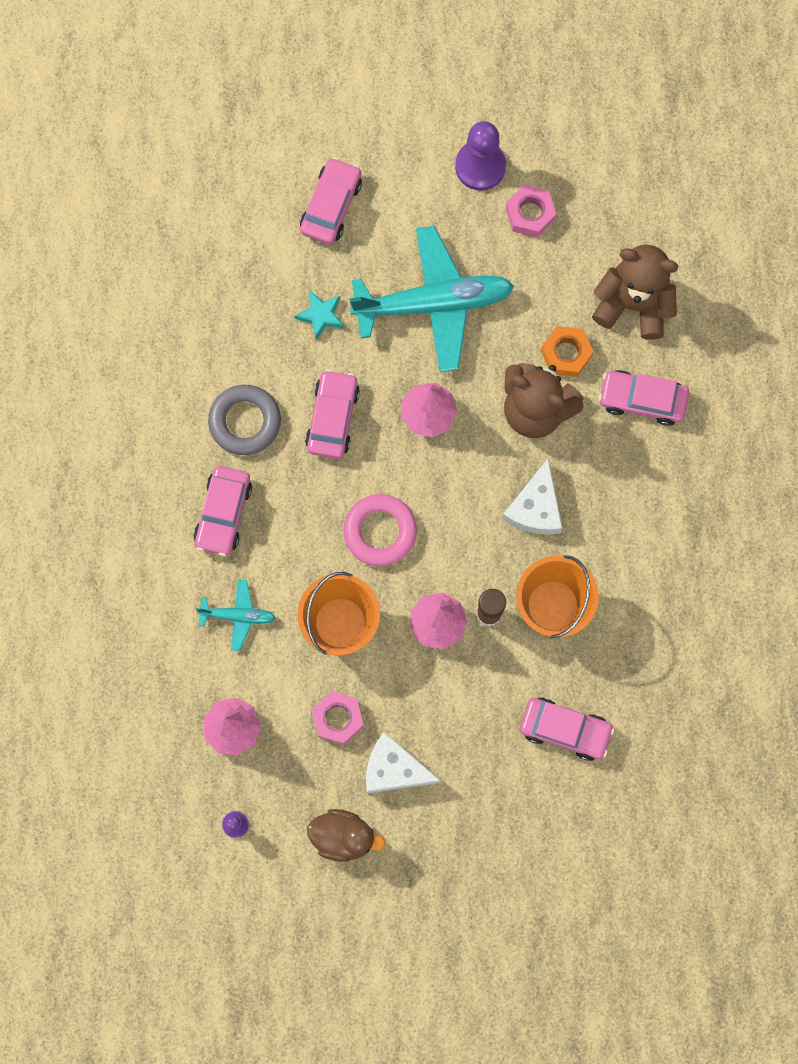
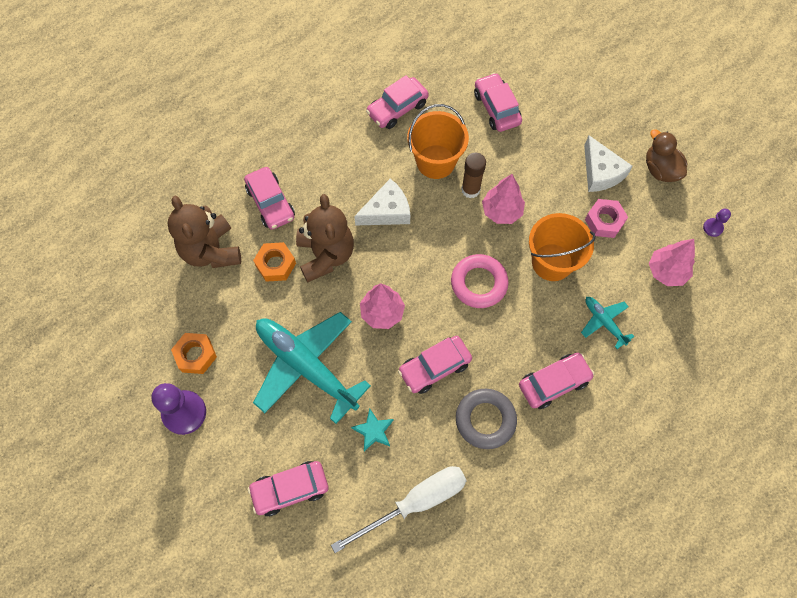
camera: 130 degrees left, 10 degrees down
pink nut [506,185,556,238] -> orange nut [171,333,217,374]
none -> white screwdriver [331,466,467,553]
none -> pink car [366,75,429,129]

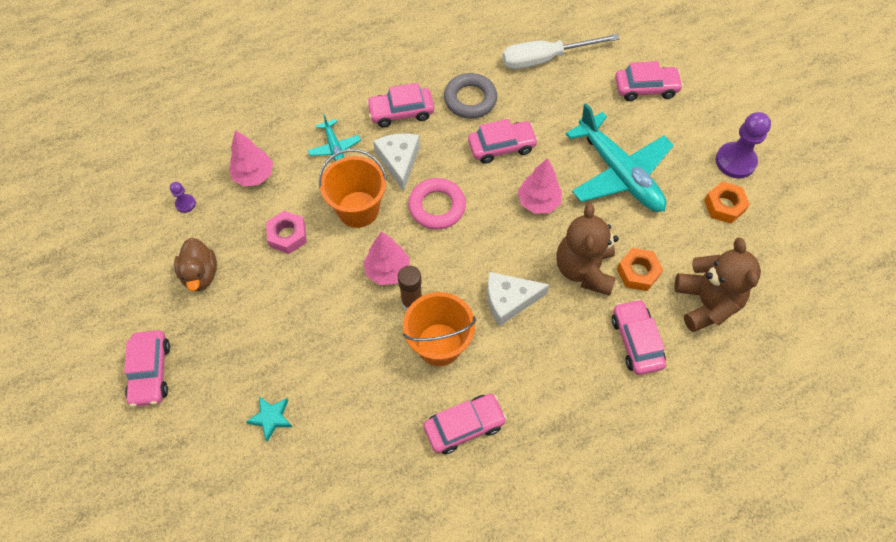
camera: 165 degrees left, 5 degrees down
turquoise star [351,408,393,451] -> turquoise star moved to [246,396,292,442]
pink car [474,73,522,132] -> pink car moved to [124,330,170,407]
white cheese [584,135,633,192] -> white cheese moved to [373,133,420,191]

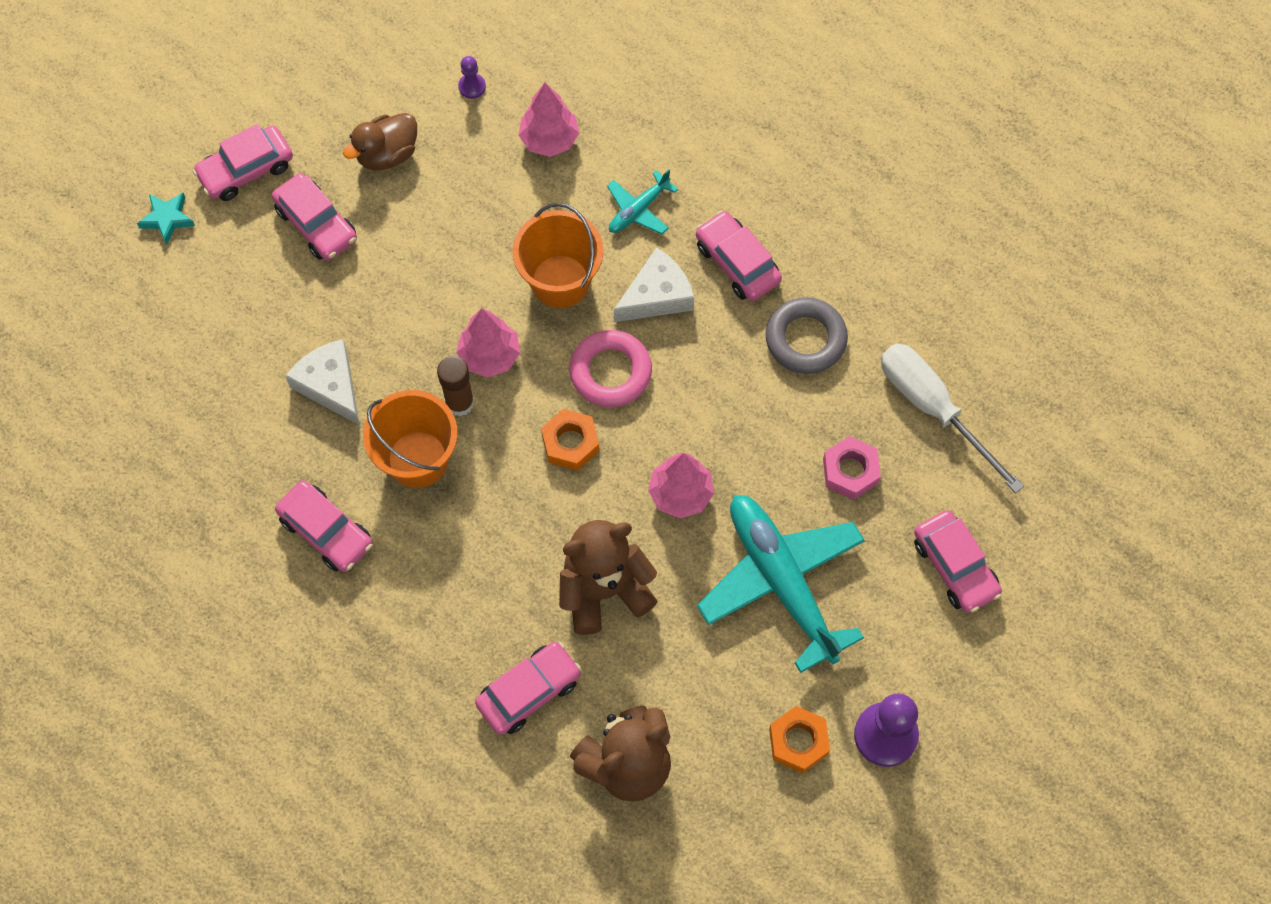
camera: 65 degrees right, 5 degrees up
turquoise star [246,396,292,442] -> turquoise star moved to [137,193,195,245]
pink nut [266,211,307,254] -> pink nut moved to [823,436,881,500]
pink car [468,119,538,164] -> pink car moved to [272,173,357,260]
white cheese [487,272,549,326] -> white cheese moved to [285,339,359,425]
turquoise plane [566,103,674,212] -> turquoise plane turned 120 degrees clockwise [697,495,865,673]
orange nut [617,248,663,291] -> orange nut moved to [541,409,599,471]

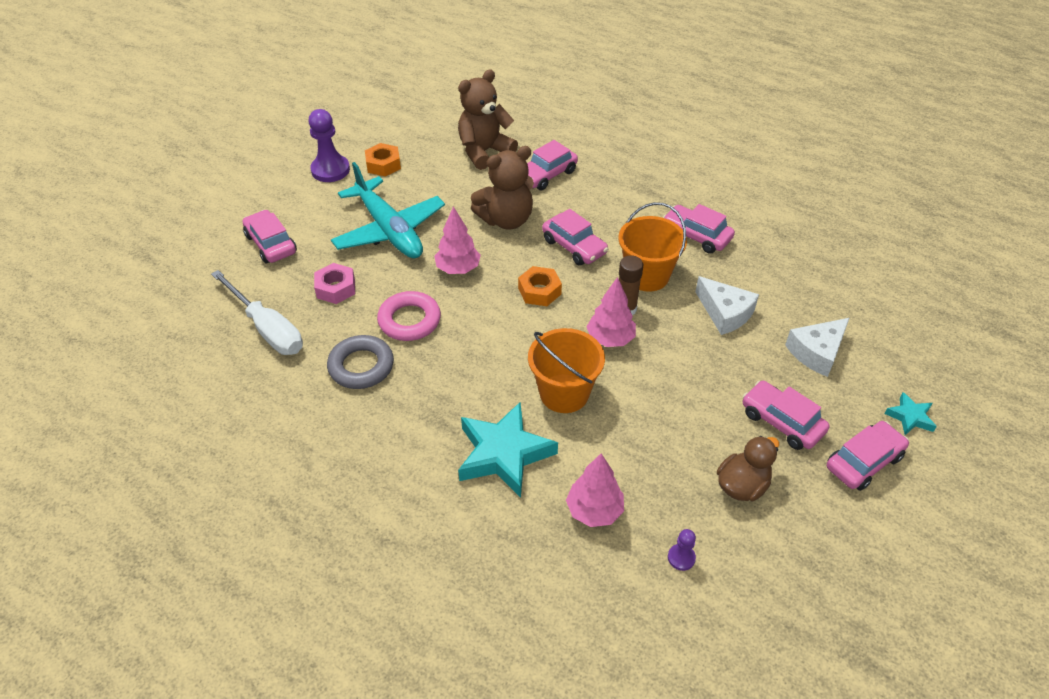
camera: 175 degrees right, 20 degrees down
pink ring [569,330,652,407] -> pink ring moved to [377,291,441,341]
turquoise plane [607,169,678,234] -> turquoise star [458,402,558,498]
white cheese [614,247,694,322] -> white cheese moved to [785,318,849,377]
pink car [696,210,782,301] -> pink car moved to [542,209,608,266]

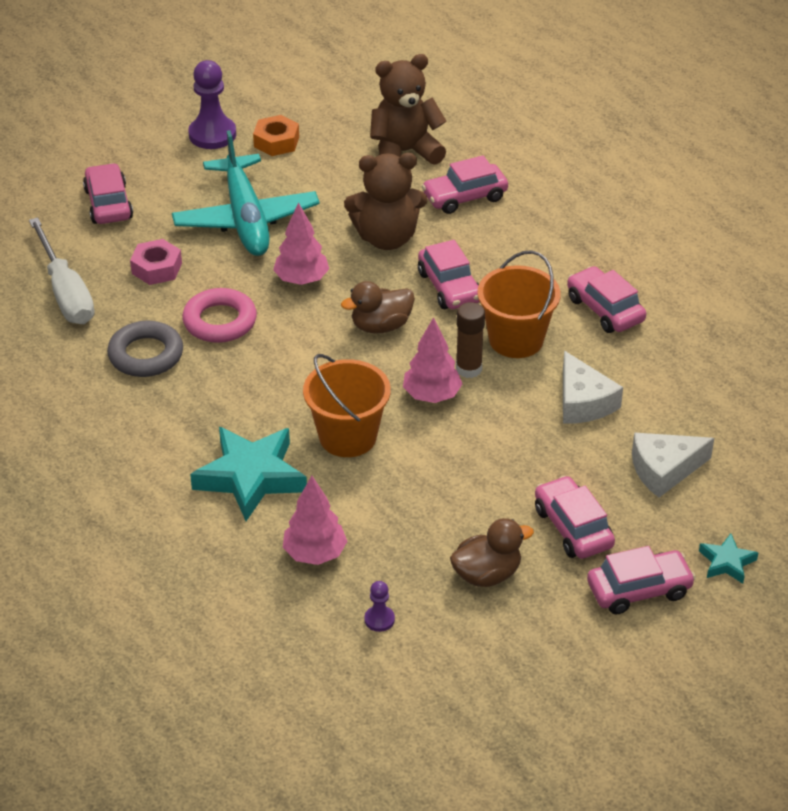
camera: 20 degrees right, 5 degrees down
orange nut [518,266,562,306] -> brown duck [341,281,415,334]

